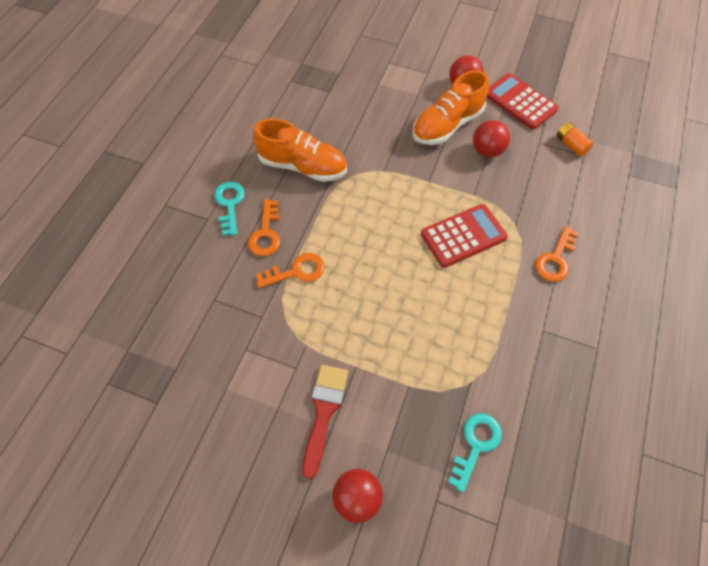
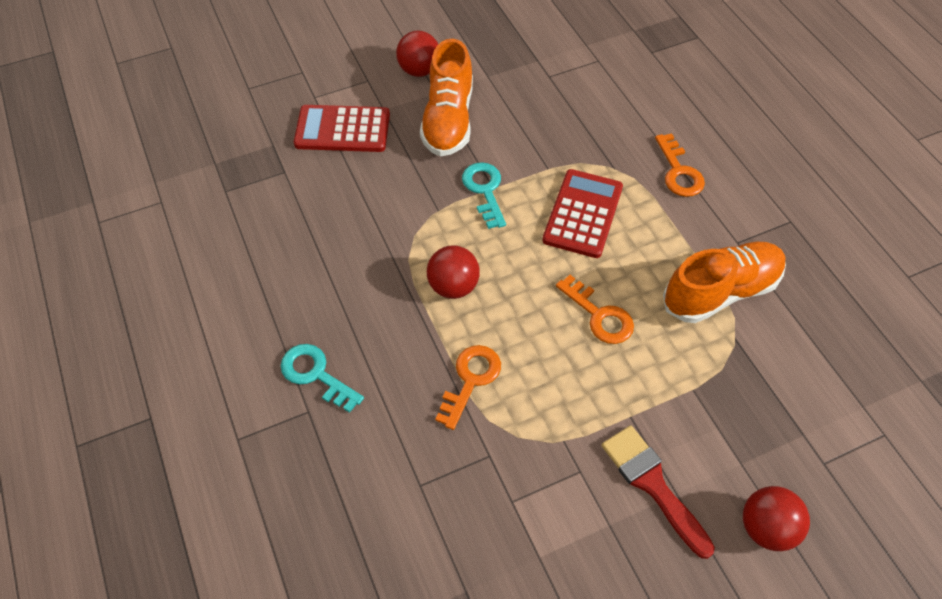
camera: 45 degrees left, 5 degrees down
orange key [248,199,280,256] -> orange key moved to [556,275,634,344]
orange shoe [253,118,347,182] -> orange shoe moved to [663,242,786,323]
turquoise key [448,413,502,493] -> turquoise key moved to [462,162,506,229]
red ball [473,120,510,157] -> red ball moved to [427,245,480,299]
red calculator [487,73,559,130] -> red calculator moved to [294,105,390,152]
orange battery [556,122,594,157] -> none

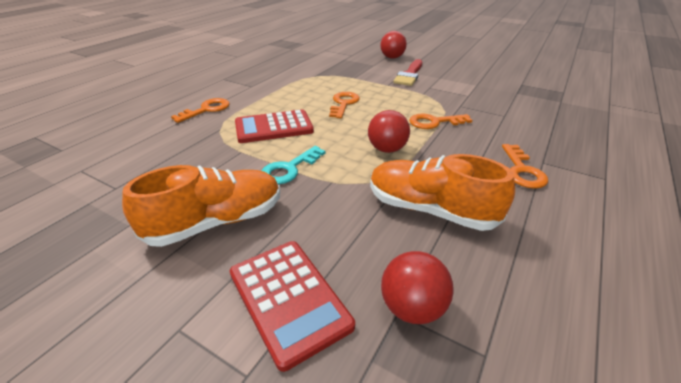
camera: 125 degrees left, 20 degrees down
turquoise key [281,344,364,413] -> orange key [502,144,548,189]
red ball [396,31,438,77] -> red ball moved to [381,251,454,324]
orange shoe [663,242,786,323] -> orange shoe moved to [370,154,515,231]

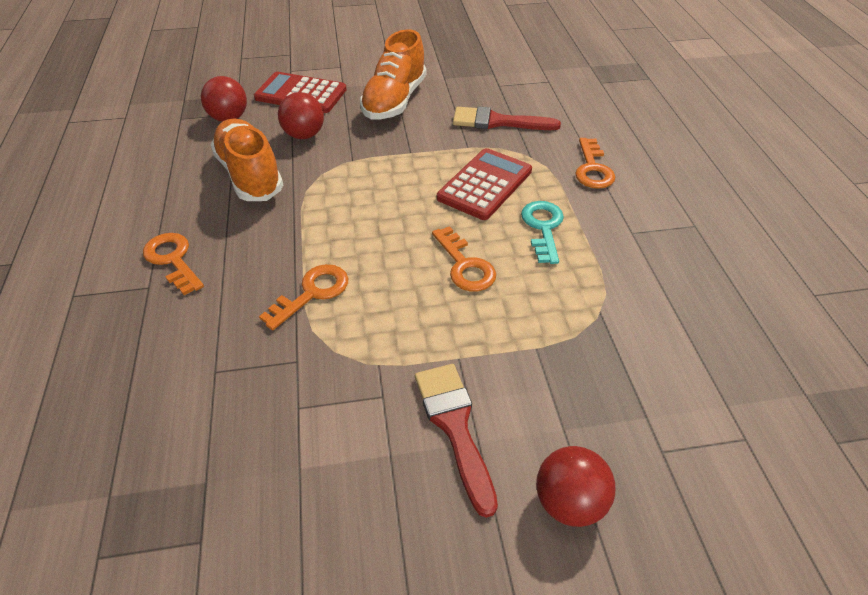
camera: 140 degrees right, 10 degrees up
turquoise key [262,146,326,184] -> turquoise key moved to [521,201,564,264]
red ball [368,110,410,153] -> red ball moved to [278,92,324,139]
orange shoe [370,154,515,231] -> orange shoe turned 105 degrees counterclockwise [210,118,283,201]
none -> red brush [453,107,561,130]

